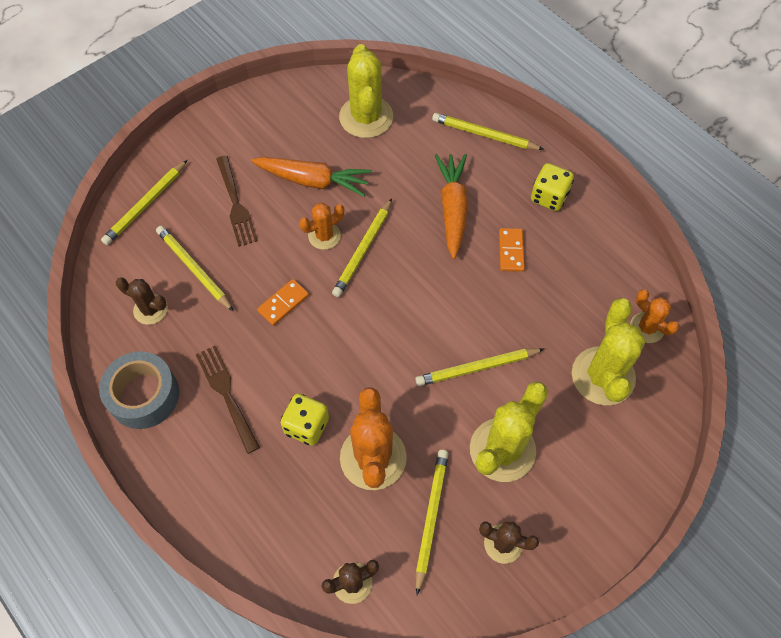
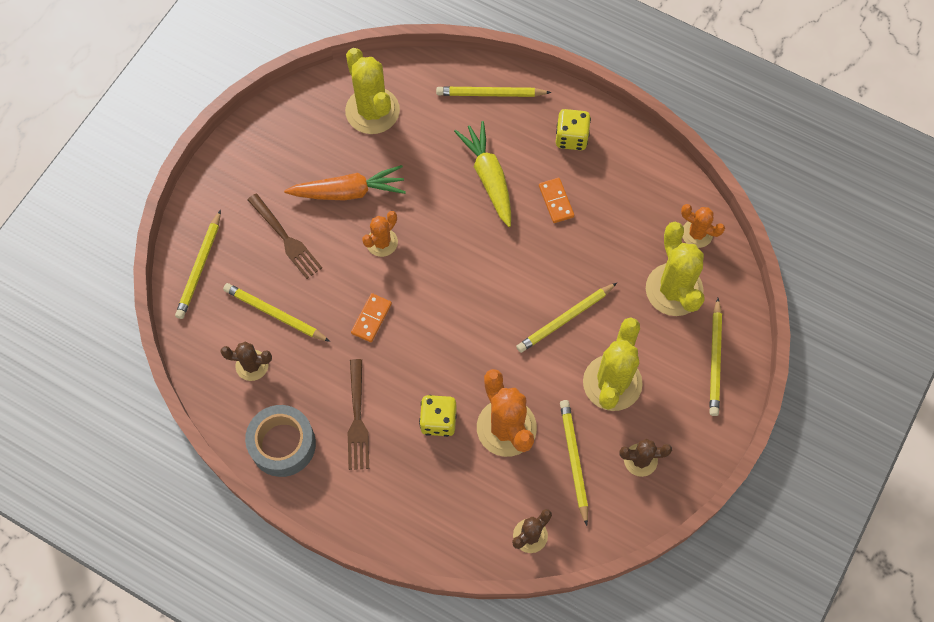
camera: 20 degrees left, 5 degrees up
brown fork [195,346,260,454] -> brown fork turned 135 degrees counterclockwise [348,359,369,470]
yellow pencil [332,198,392,297] -> yellow pencil moved to [709,298,722,416]
orange carrot [435,154,468,259] -> yellow carrot [454,121,511,227]

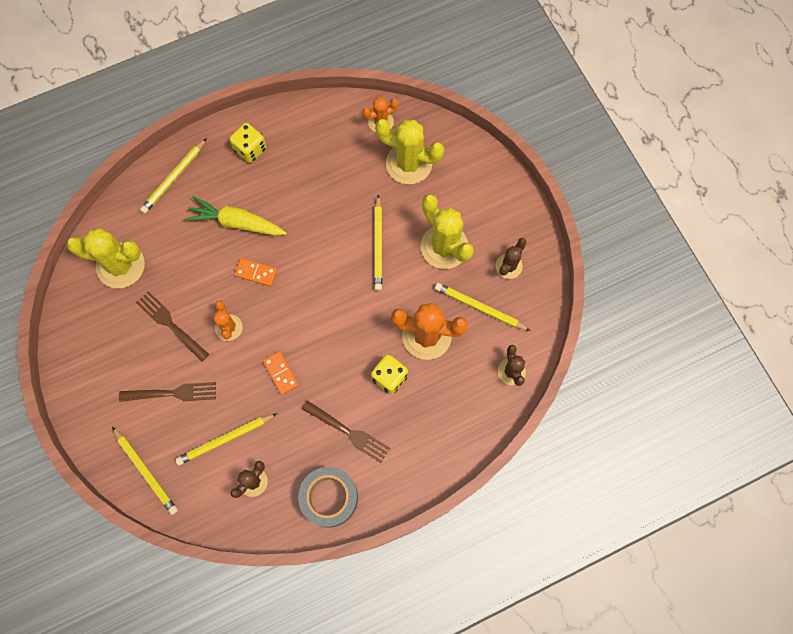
camera: 55 degrees left, 5 degrees up
orange carrot [284,165,406,201] -> brown fork [136,291,209,362]
orange domino [539,178,574,223] -> orange domino moved to [234,258,277,287]
yellow pencil [709,298,722,416] -> none

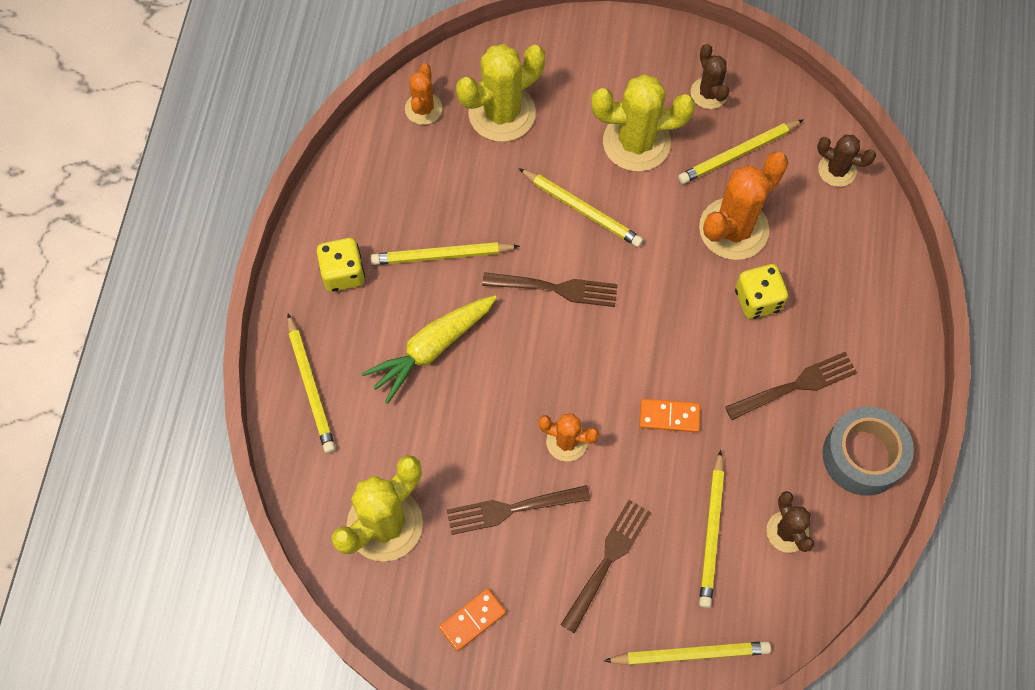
camera: 55 degrees left, 5 degrees down
orange domino [234,258,277,287] -> orange domino moved to [439,588,506,651]
none -> yellow pencil [370,242,520,265]
none -> brown fork [482,272,618,307]

